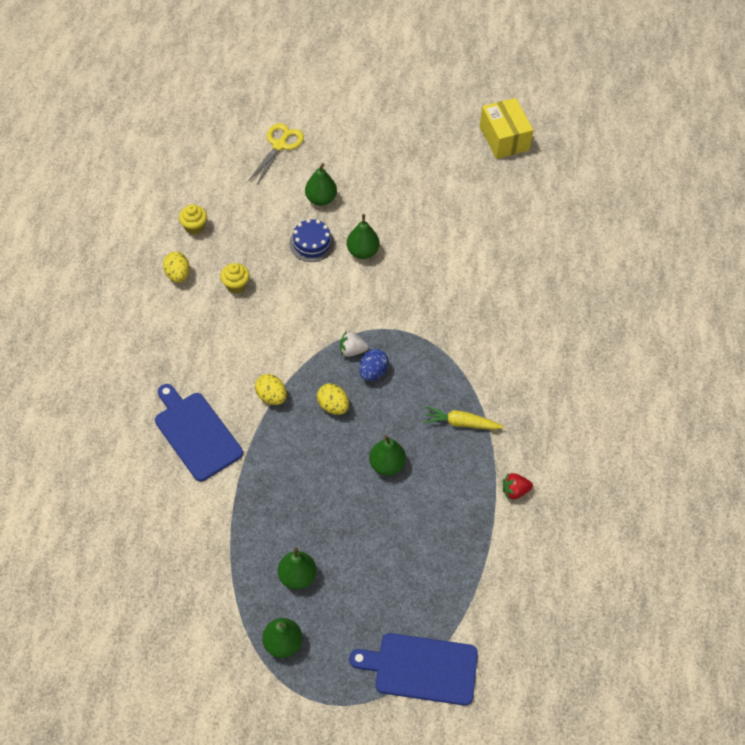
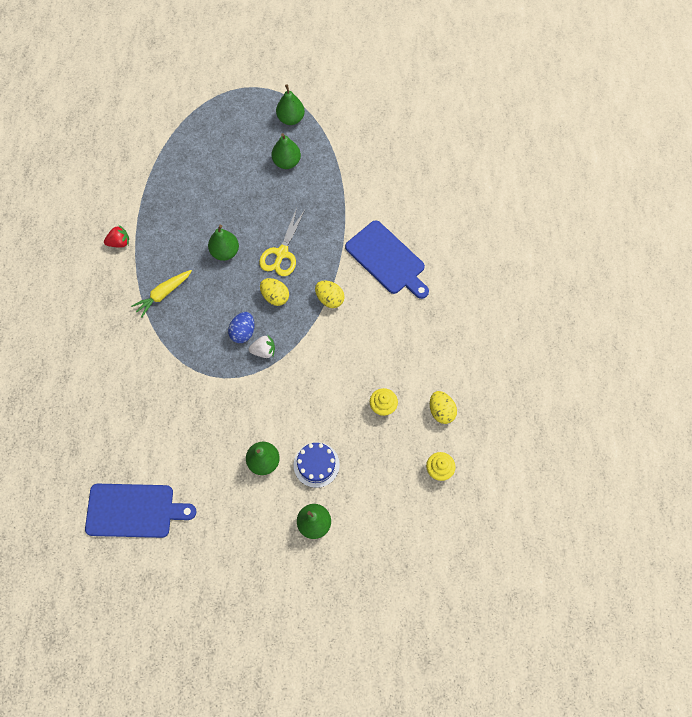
camera: 175 degrees right, 10 degrees up
yellow scissors [248,123,304,184] -> yellow scissors moved to [259,208,305,276]
blue cutting board [349,633,478,706] -> blue cutting board moved to [85,484,197,538]
yellow carrot [424,406,504,430] -> yellow carrot turned 135 degrees clockwise [131,270,192,318]
yellow box [480,98,534,159] -> none

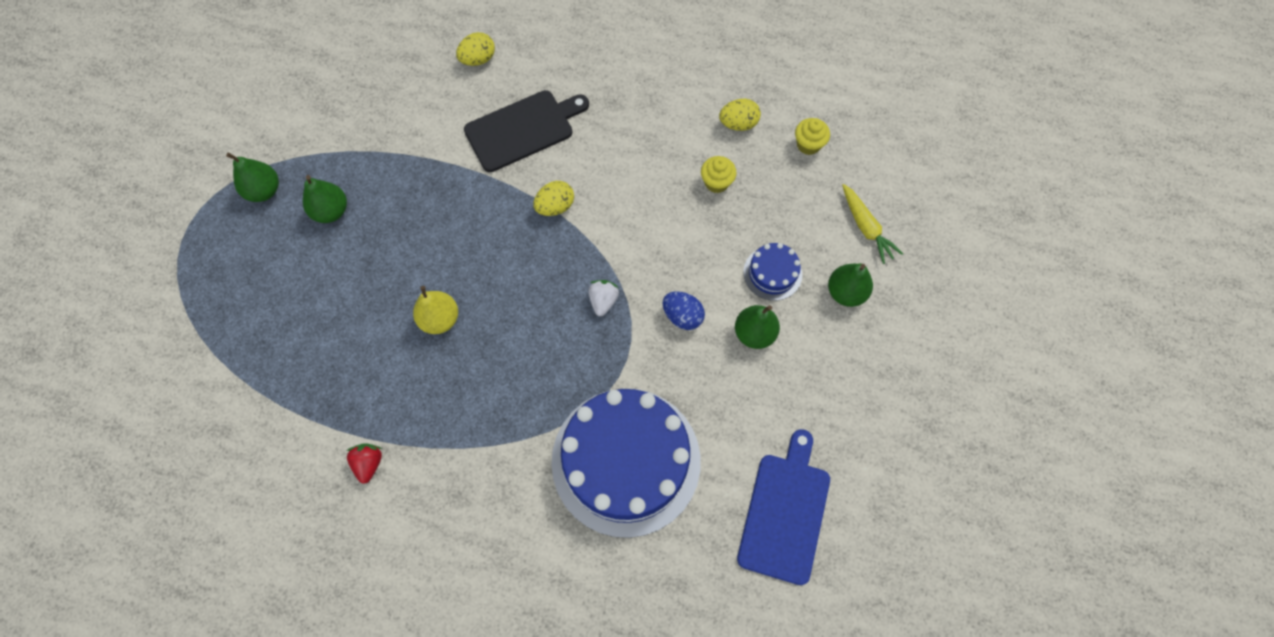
camera: 75 degrees left, 0 degrees up
yellow carrot [131,270,192,318] -> yellow carrot moved to [842,184,903,264]
green pear [208,225,239,261] -> yellow pear [413,286,458,334]
blue egg [228,312,254,343] -> blue egg moved to [663,291,705,330]
yellow scissors [259,208,305,276] -> none
yellow egg [260,278,289,306] -> yellow egg moved to [456,32,495,66]
blue cutting board [345,220,429,299] -> black cutting board [464,90,589,172]
none -> blue cake [552,389,701,538]

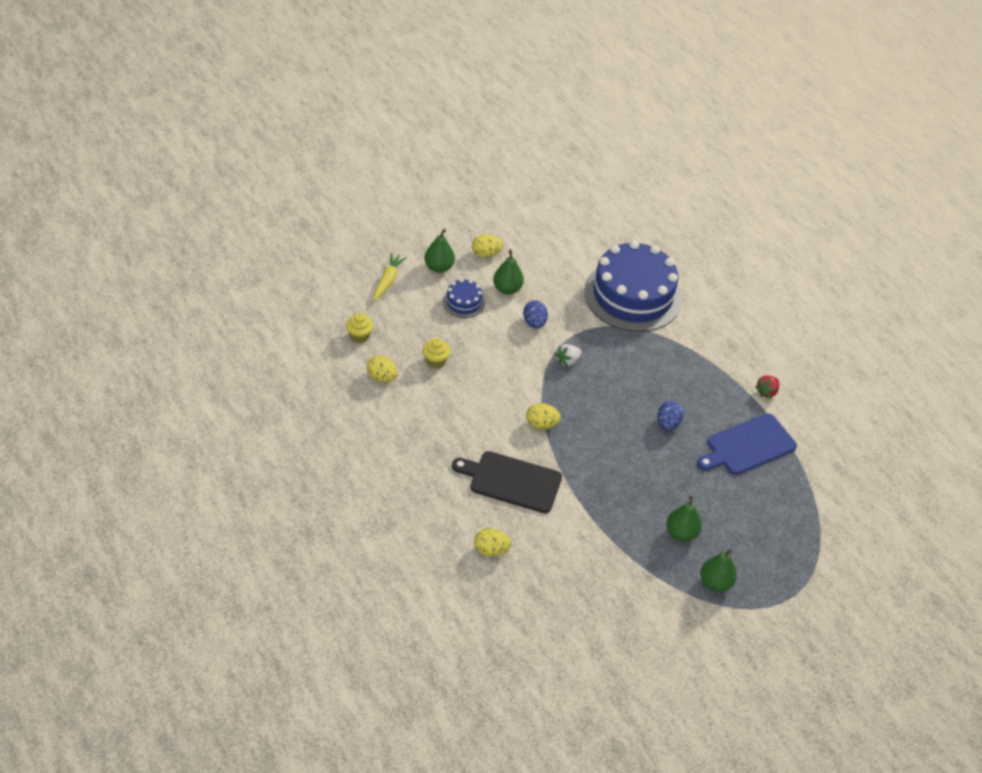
camera: 140 degrees left, 20 degrees down
yellow pear [413,286,458,334] -> blue egg [657,401,684,430]
blue cutting board [737,429,830,585] -> blue cutting board moved to [697,413,797,475]
none -> yellow egg [472,234,503,258]

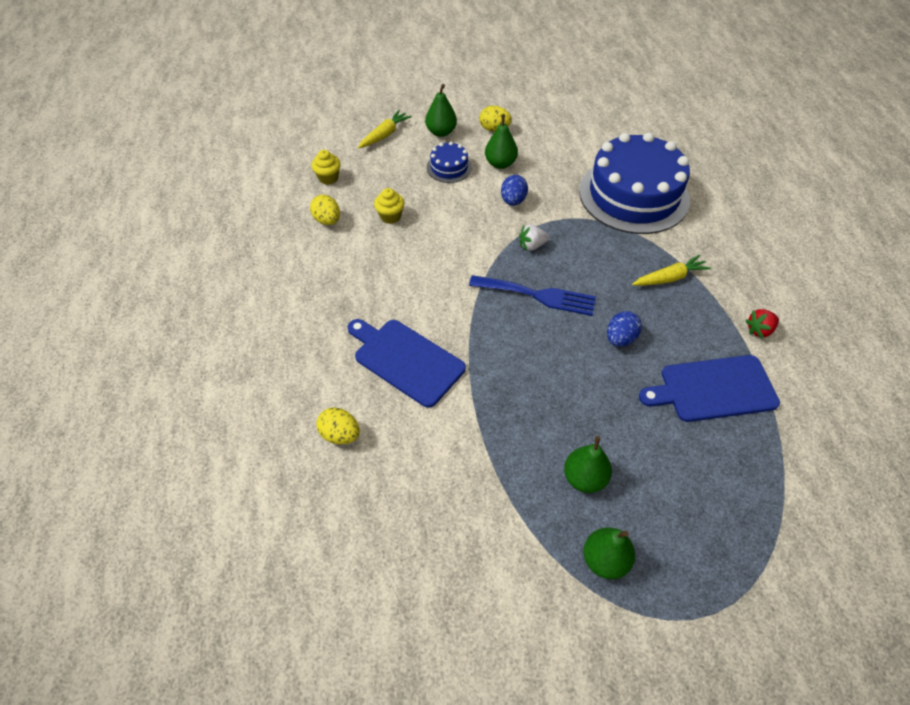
camera: 25 degrees right, 5 degrees up
black cutting board [452,451,562,513] -> blue cutting board [347,319,466,408]
yellow egg [526,403,561,429] -> none
none -> blue fork [469,275,596,316]
none -> yellow carrot [632,254,711,286]

